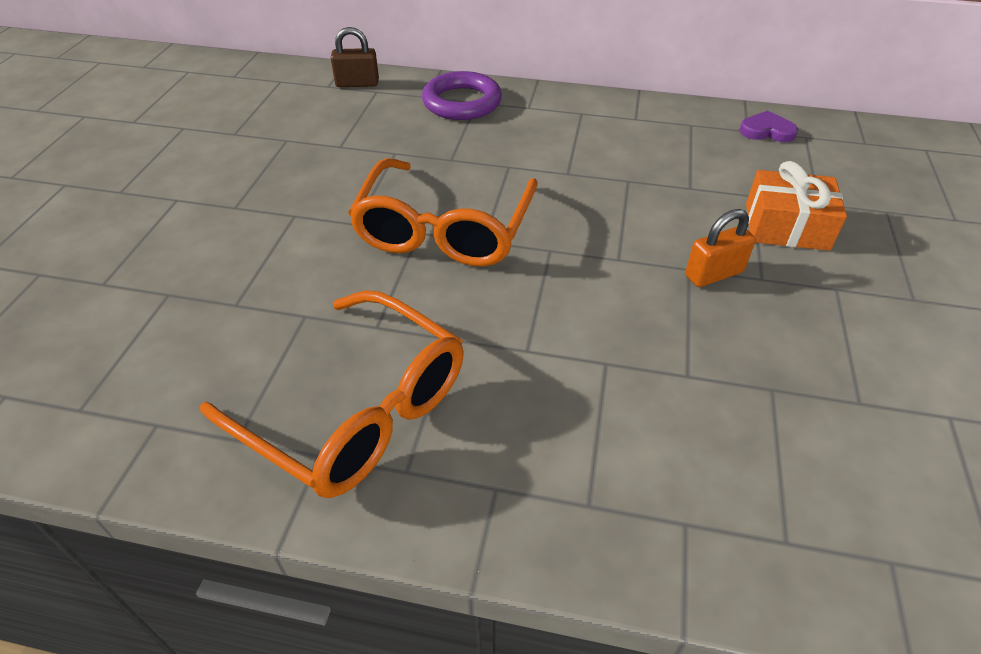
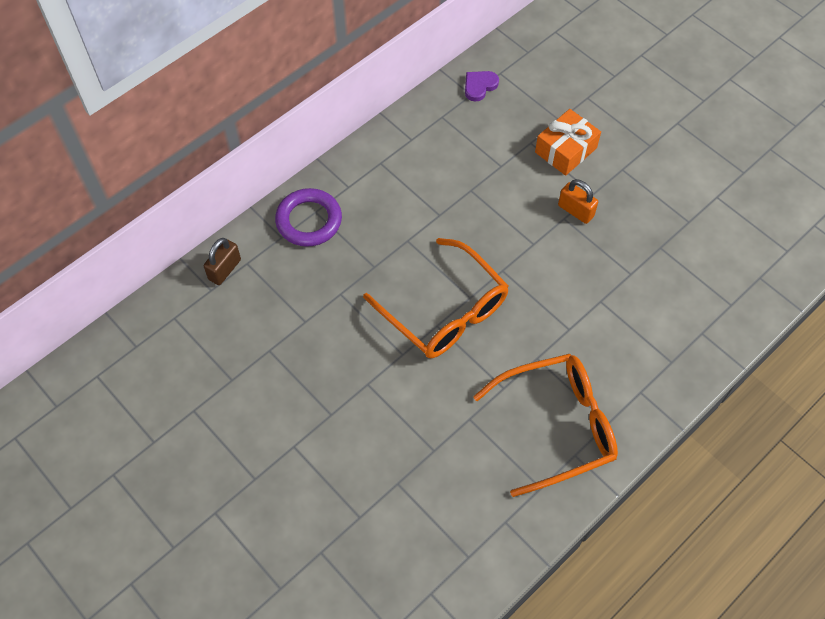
camera: 55 degrees left, 15 degrees up
orange padlock [685,209,756,287] -> orange padlock turned 60 degrees counterclockwise [558,179,598,224]

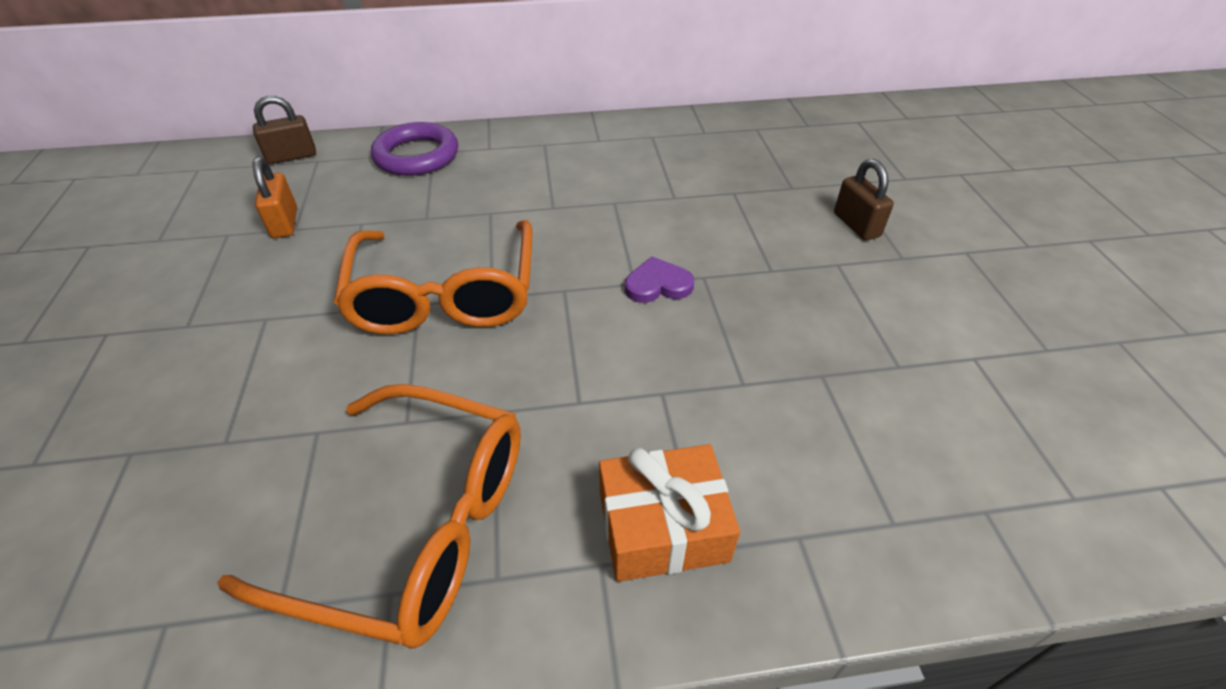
camera: 35 degrees right, 15 degrees down
purple heart [465,71,499,102] -> purple heart moved to [625,257,694,303]
orange gift [535,109,601,176] -> orange gift moved to [599,444,740,582]
orange padlock [558,179,598,224] -> orange padlock moved to [252,157,297,238]
none -> brown padlock [834,159,894,240]

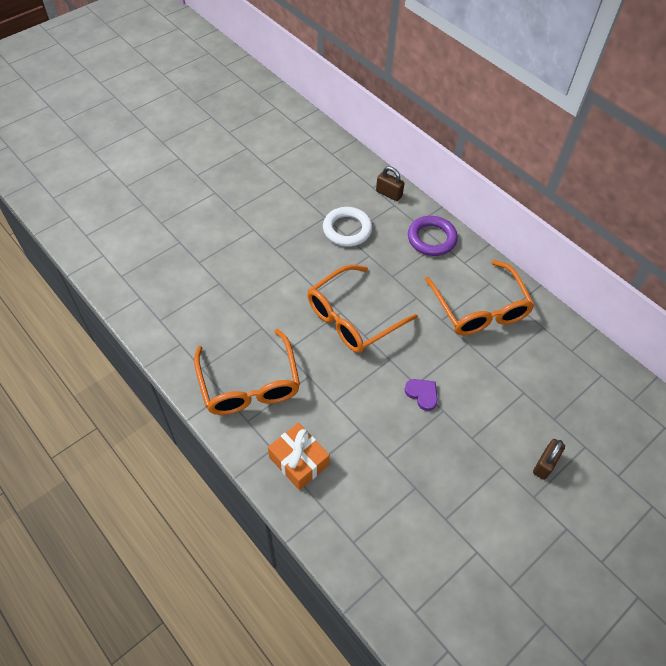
camera: 55 degrees right, 10 degrees up
orange padlock [252,157,297,238] -> white ring [323,207,372,247]
none -> orange glasses [425,260,534,335]

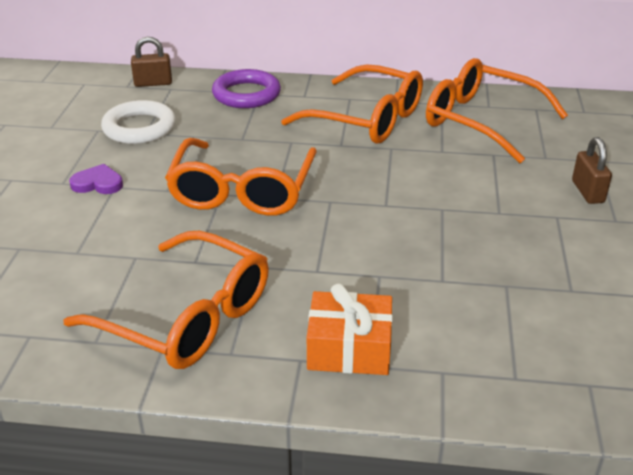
camera: 40 degrees left, 20 degrees down
purple heart [404,379,438,411] -> purple heart moved to [69,164,123,194]
none -> orange glasses [426,58,568,163]

